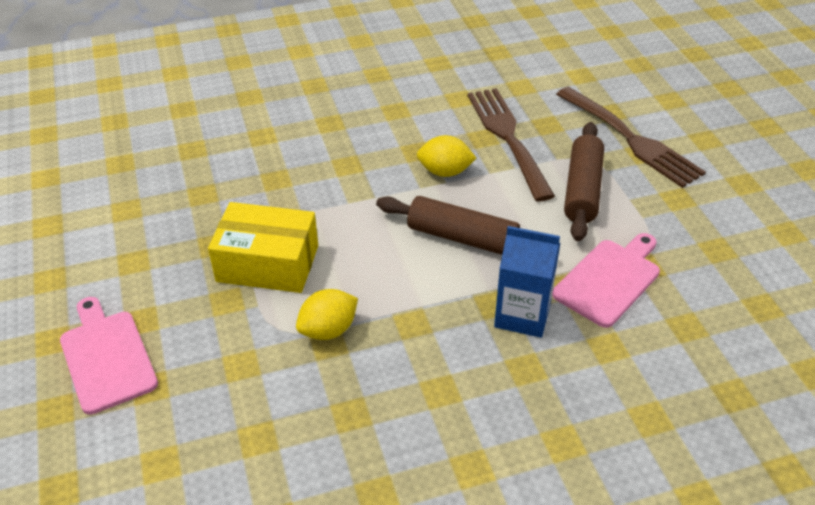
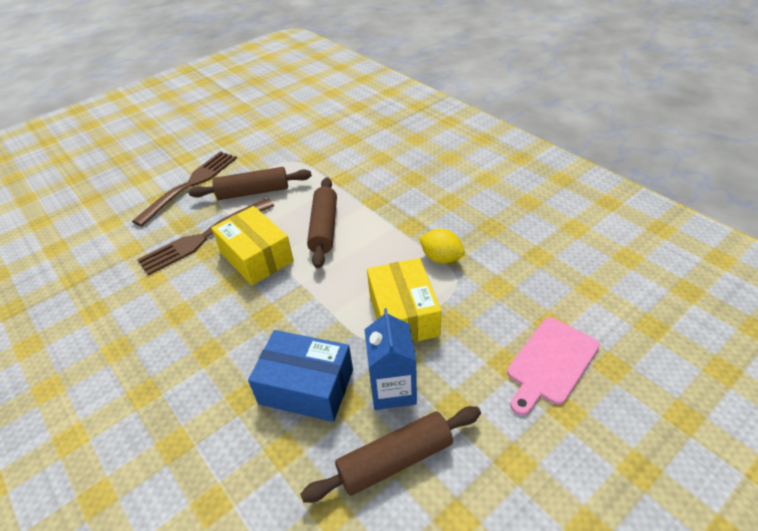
camera: 110 degrees left, 0 degrees up
yellow lemon [417,135,477,177] -> yellow box [211,206,294,285]
blue carton [494,226,560,338] -> blue carton moved to [364,308,417,410]
pink cutting board [552,233,660,328] -> none
none -> blue box [248,330,353,422]
none -> brown rolling pin [300,406,481,503]

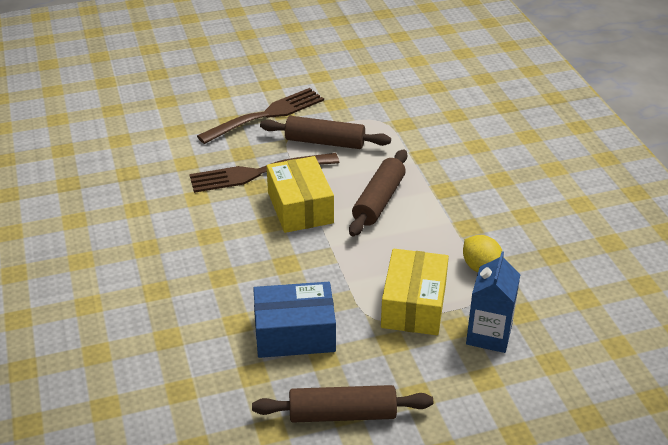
camera: 20 degrees right, 5 degrees down
blue box [248,330,353,422] -> blue box turned 45 degrees counterclockwise [253,282,336,358]
blue carton [364,308,417,410] -> blue carton moved to [466,251,520,353]
pink cutting board [507,317,600,416] -> none

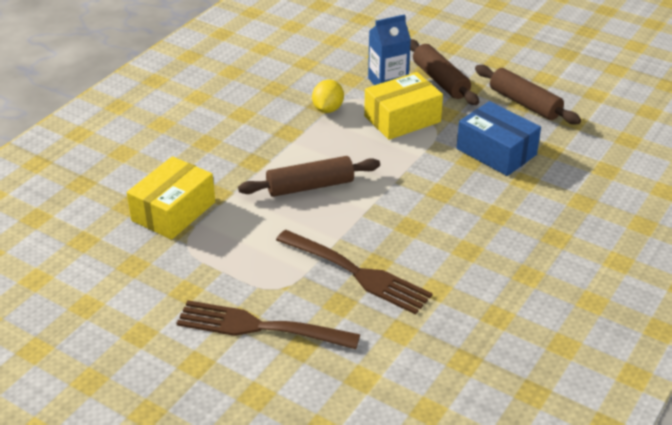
camera: 130 degrees left, 0 degrees up
brown rolling pin [260,116,391,149] -> brown rolling pin moved to [410,39,479,105]
yellow box [267,156,334,233] -> yellow box moved to [127,156,215,240]

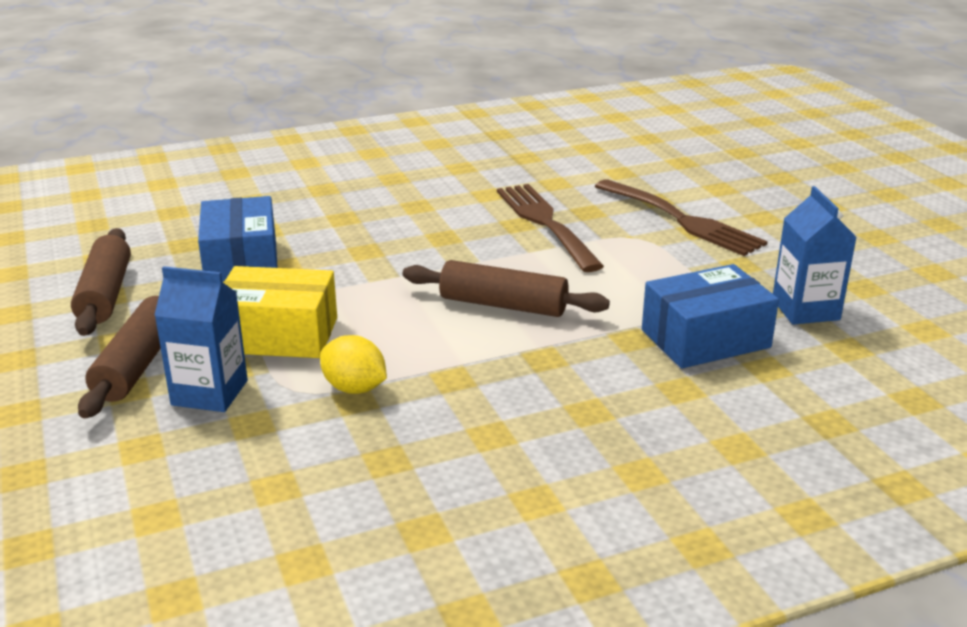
camera: 145 degrees left, 10 degrees down
yellow box [127,156,215,240] -> blue box [642,264,779,368]
yellow lemon [312,79,344,113] -> yellow lemon turned 75 degrees clockwise [320,335,387,394]
none -> blue carton [773,186,857,325]

